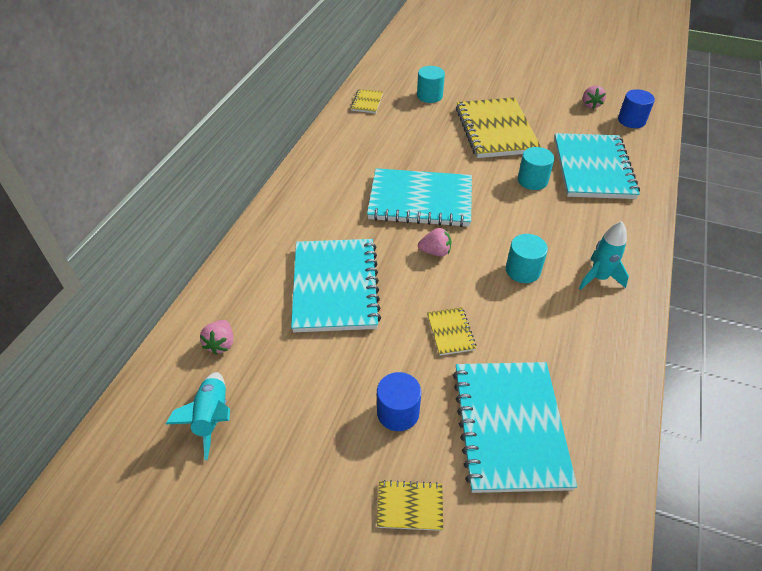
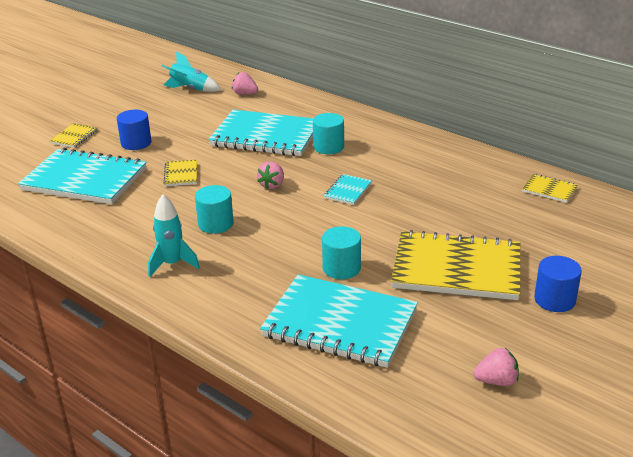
camera: 110 degrees right, 15 degrees down
turquoise notebook [367,168,472,227] -> turquoise notebook [324,174,372,205], size x0.43
turquoise cylinder [417,66,445,103] -> turquoise cylinder moved to [313,113,344,154]
yellow notebook [427,307,476,356] -> yellow notebook turned 75 degrees clockwise [164,160,197,186]
pink strawberry [583,85,606,109] -> pink strawberry turned 150 degrees clockwise [473,348,519,386]
blue cylinder [618,89,655,128] -> blue cylinder moved to [534,256,582,312]

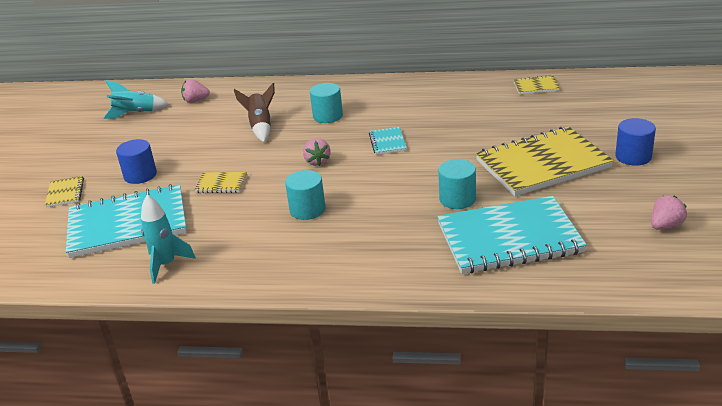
camera: 30 degrees left, 0 degrees up
turquoise rocket [148,194,200,277] -> turquoise rocket moved to [141,195,196,284]
yellow notebook [164,160,197,186] -> yellow notebook turned 45 degrees counterclockwise [194,172,247,193]
turquoise notebook [209,110,313,156] -> brown rocket [234,83,275,142]

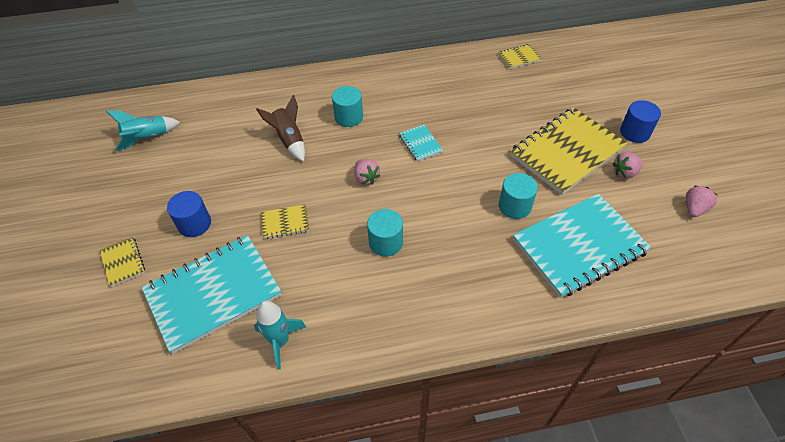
camera: 20 degrees left, 20 degrees up
pink strawberry [181,79,210,103] -> pink strawberry moved to [612,152,643,179]

